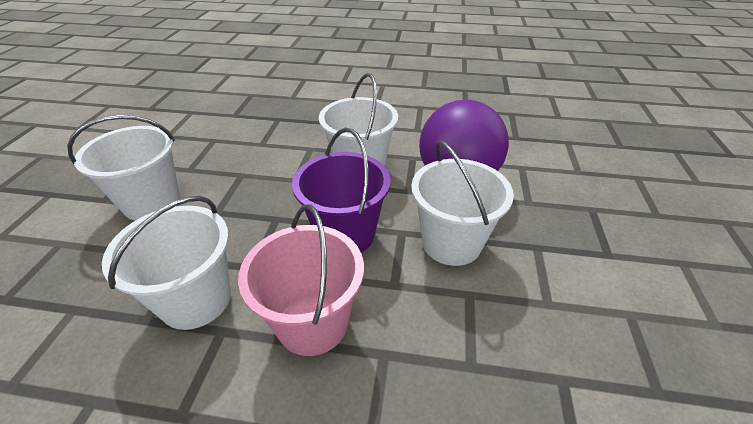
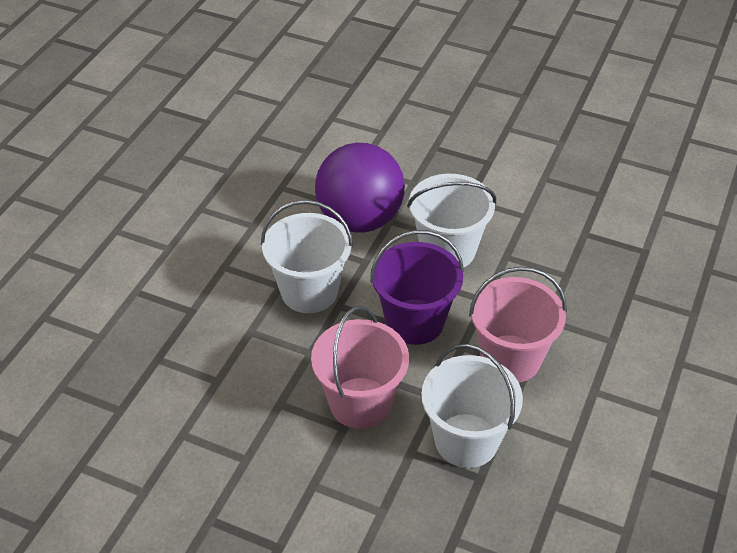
camera: 75 degrees left, 5 degrees up
white bucket [67,115,180,221] -> none
none -> pink bucket [311,306,409,429]

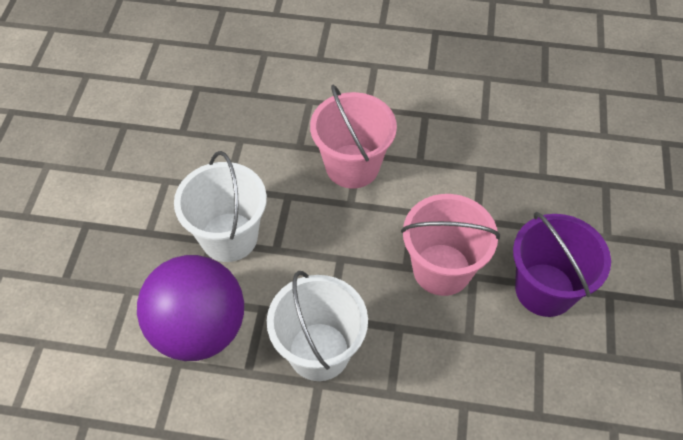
camera: 105 degrees left, 10 degrees up
purple bucket [370,230,464,345] -> purple bucket moved to [513,212,611,317]
white bucket [421,344,523,468] -> none

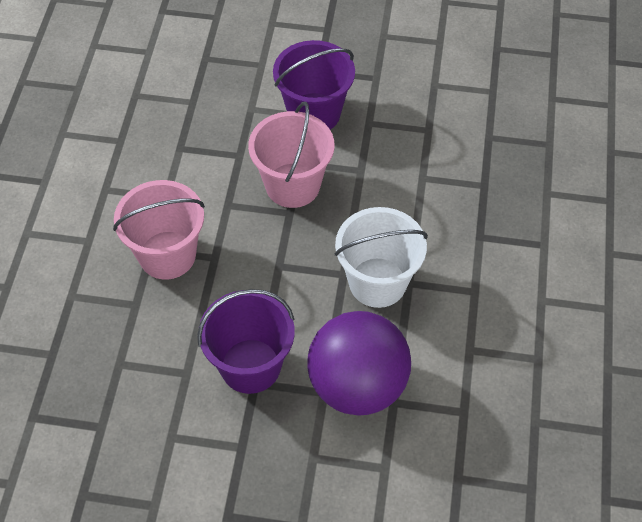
camera: 90 degrees left, 0 degrees up
white bucket [174,151,267,262] -> purple bucket [197,289,295,394]

